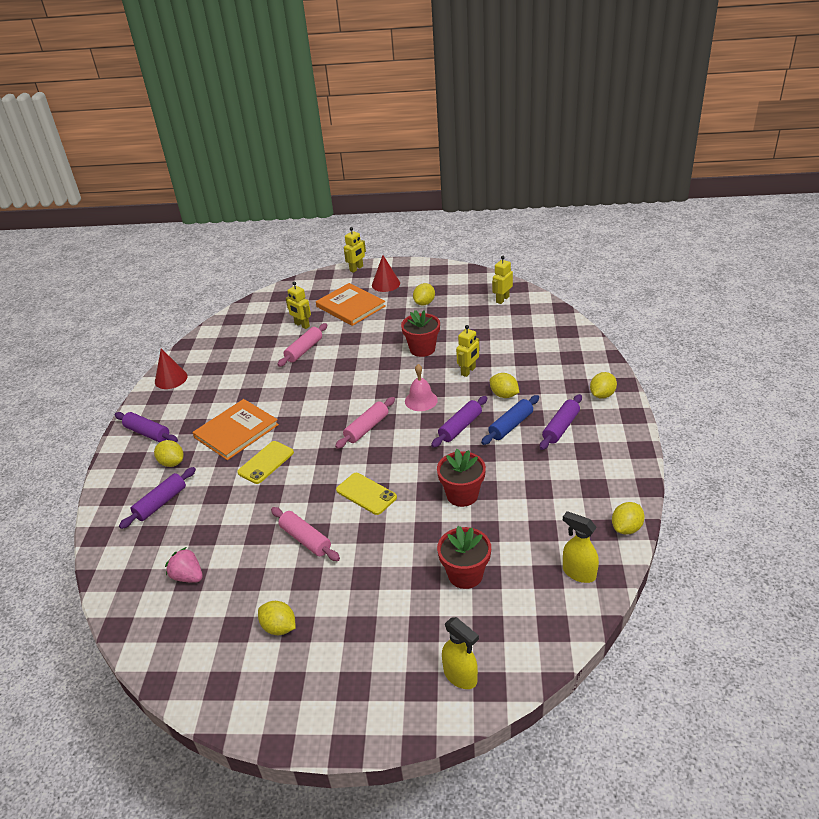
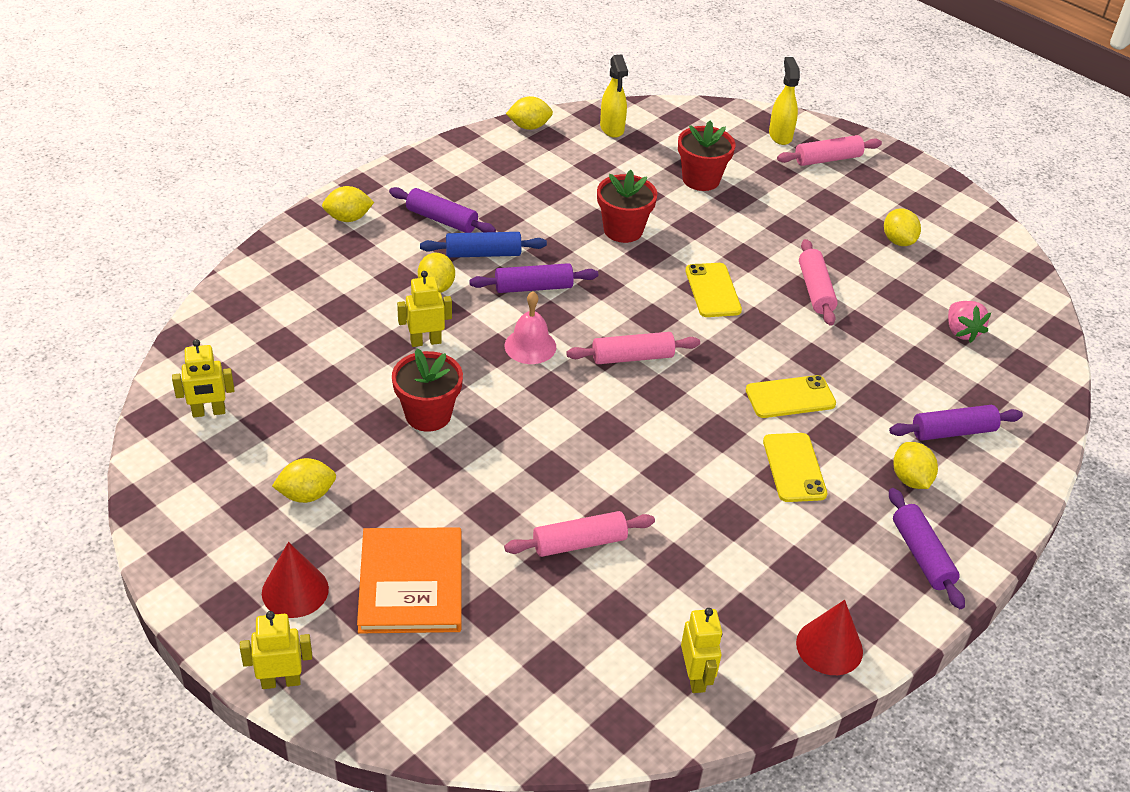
camera: 145 degrees left, 5 degrees up
orange book [192,399,279,460] -> yellow phone [763,433,827,502]
yellow robot [286,282,311,329] -> yellow robot moved to [681,608,722,693]
purple rolling pin [540,394,582,450] -> purple rolling pin turned 45 degrees clockwise [389,187,496,233]
none -> pink rolling pin [777,135,882,166]

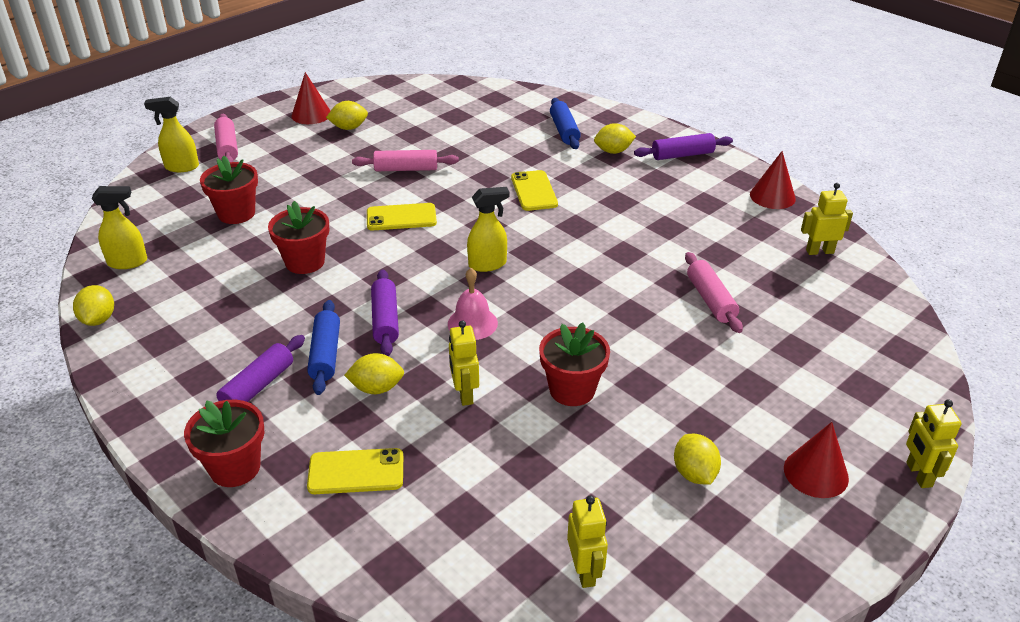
camera: 85 degrees left, 5 degrees down
yellow lemon [322,186,374,222] -> red flower pot [184,400,265,487]
orange book [357,527,461,633] -> none
pink rolling pin [566,332,700,364] -> yellow spray bottle [467,187,509,272]
yellow phone [763,433,827,502] -> yellow phone moved to [307,448,403,494]
purple rolling pin [889,405,1023,441] -> blue rolling pin [550,98,581,149]
pink strawberry [948,301,991,343] -> none
none -> red cone [291,72,330,124]

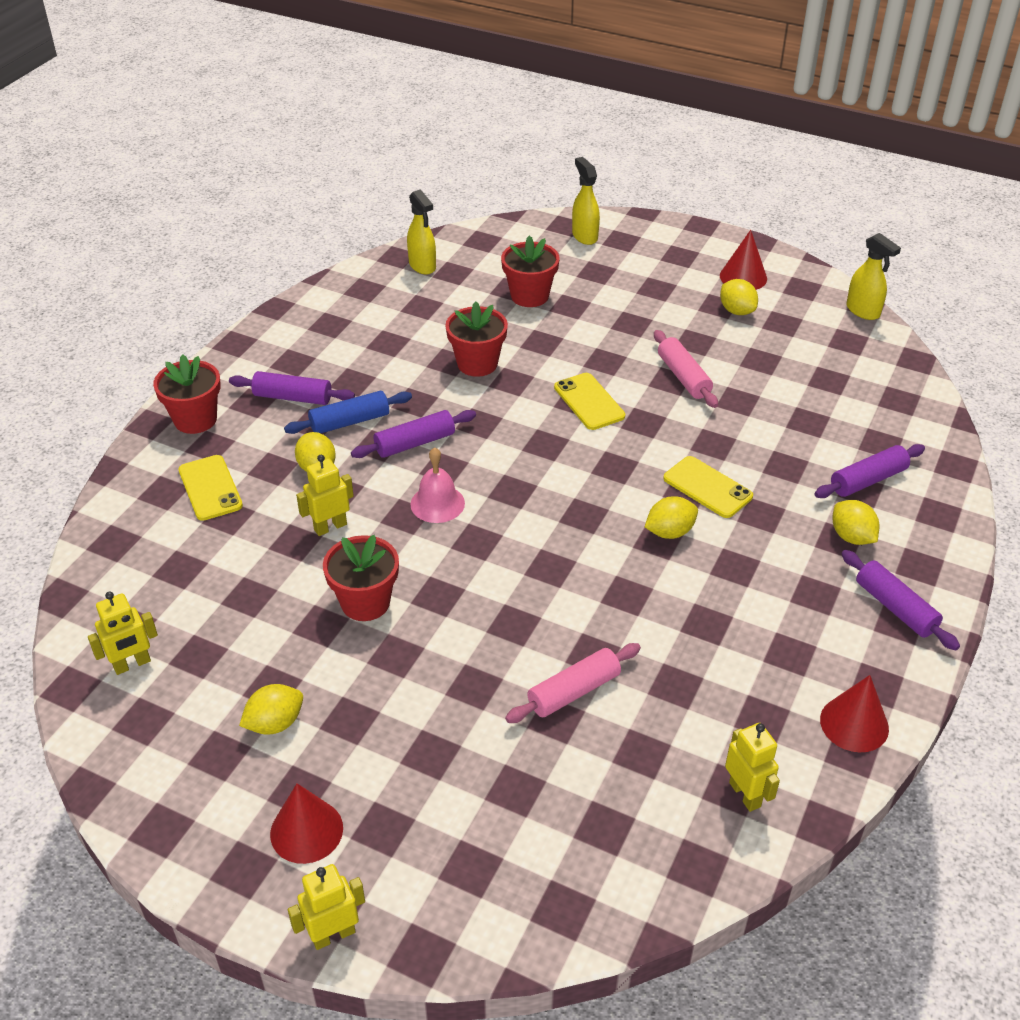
camera: 70 degrees right, 5 degrees up
yellow lemon [73,285,114,326] -> yellow lemon moved to [645,496,698,539]
pink rolling pin [214,114,238,162] -> none
yellow spray bottle [467,187,509,272] -> yellow spray bottle moved to [846,233,901,320]
yellow phone [511,170,558,211] -> yellow phone turned 75 degrees clockwise [663,456,753,518]
blue rolling pin [550,98,581,149] -> purple rolling pin [815,444,925,498]

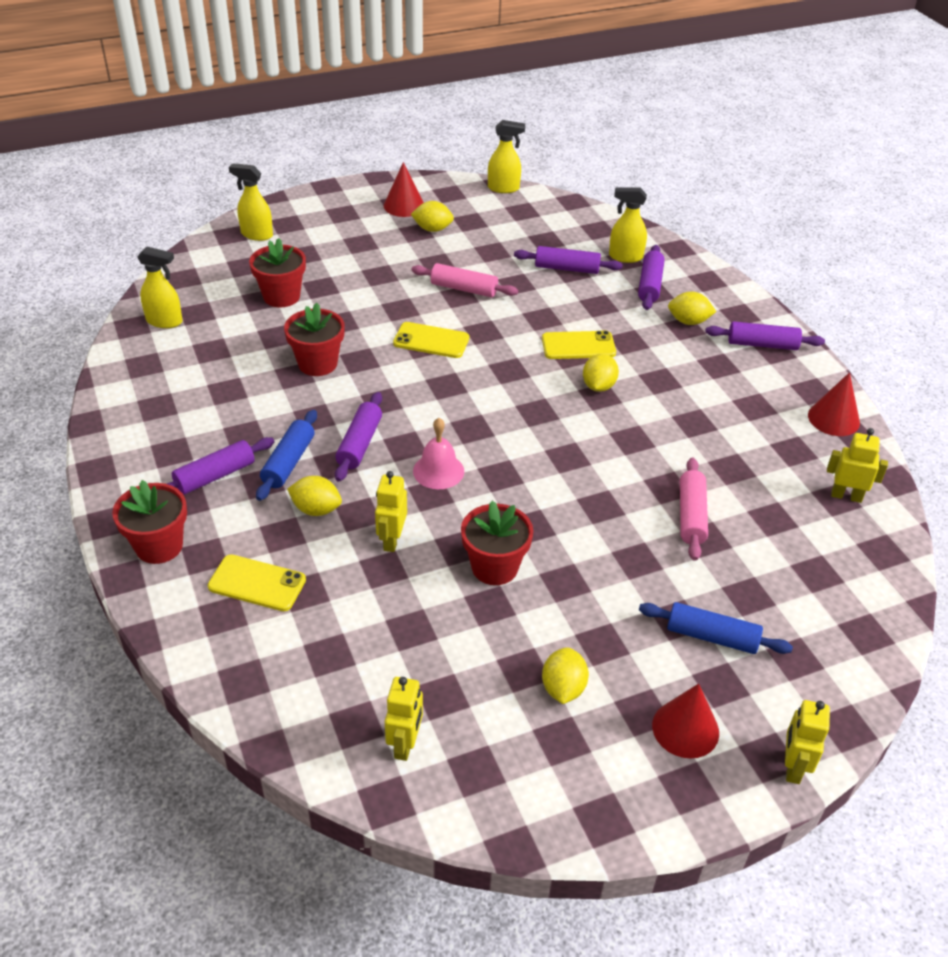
camera: 50 degrees left, 0 degrees up
none -> purple rolling pin [514,246,623,274]
none -> yellow spray bottle [609,187,647,263]
none -> blue rolling pin [639,602,793,654]

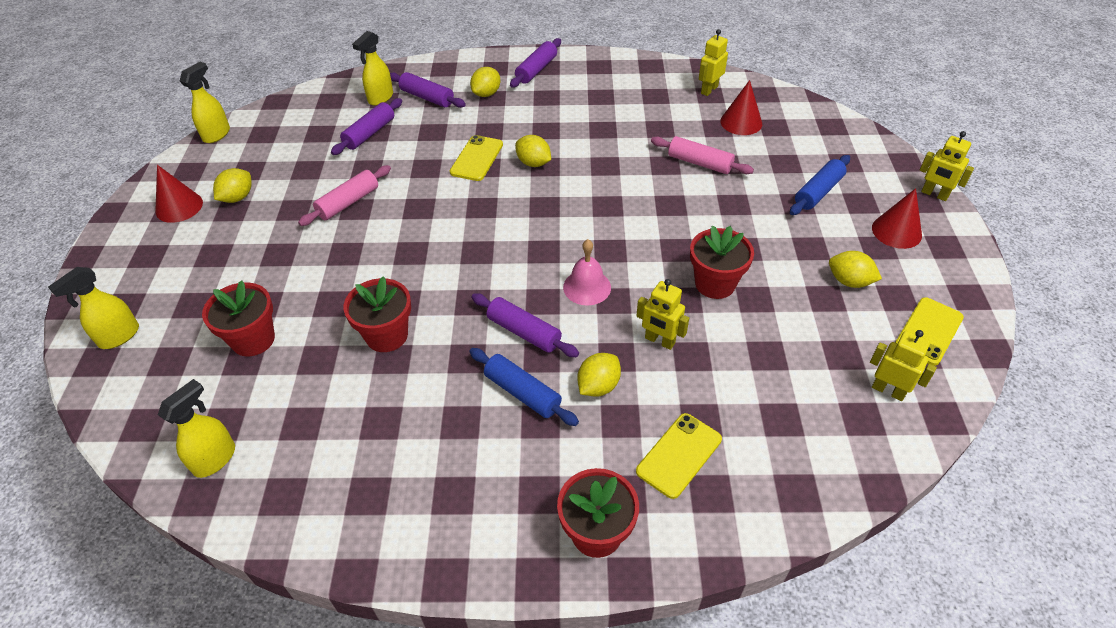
camera: 65 degrees left, 5 degrees up
purple rolling pin [167,437,275,495] -> none
yellow phone [393,322,469,358] -> yellow phone moved to [895,297,964,366]
red cone [808,372,860,436] -> red cone moved to [720,80,762,135]

